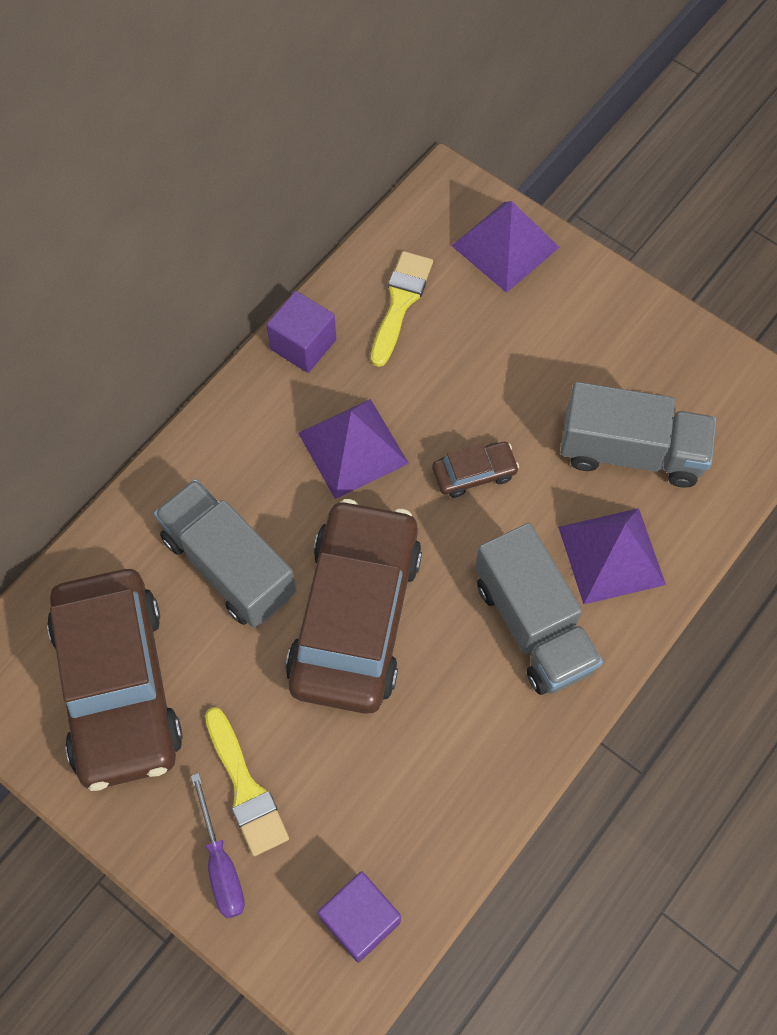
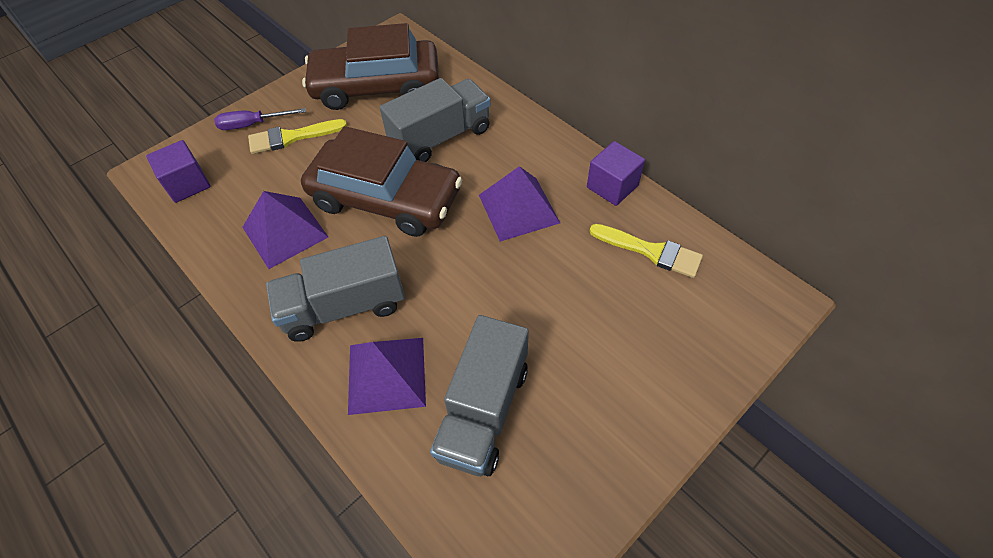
camera: 100 degrees right, 10 degrees down
brown car [432,442,519,498] -> none
purple pyramid [451,201,560,293] -> purple pyramid moved to [243,191,328,269]

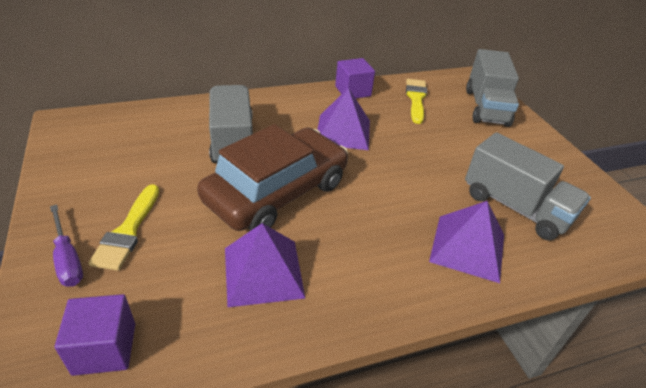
camera: 70 degrees left, 15 degrees down
purple screwdriver [214,108,306,130] -> purple screwdriver turned 45 degrees counterclockwise [50,204,83,287]
grey truck [266,236,405,342] -> grey truck moved to [466,49,519,127]
brown car [302,23,439,110] -> none
yellow brush [590,224,703,278] -> yellow brush turned 45 degrees counterclockwise [406,79,427,124]

